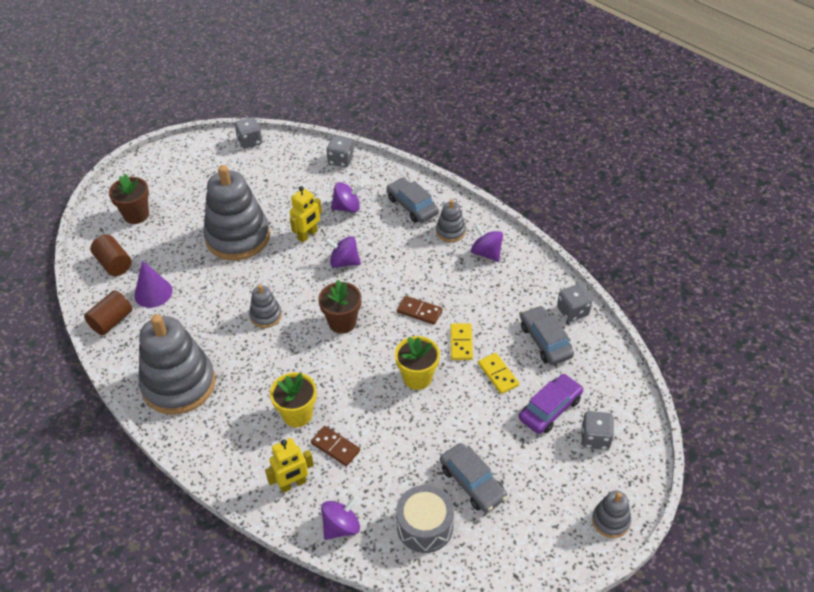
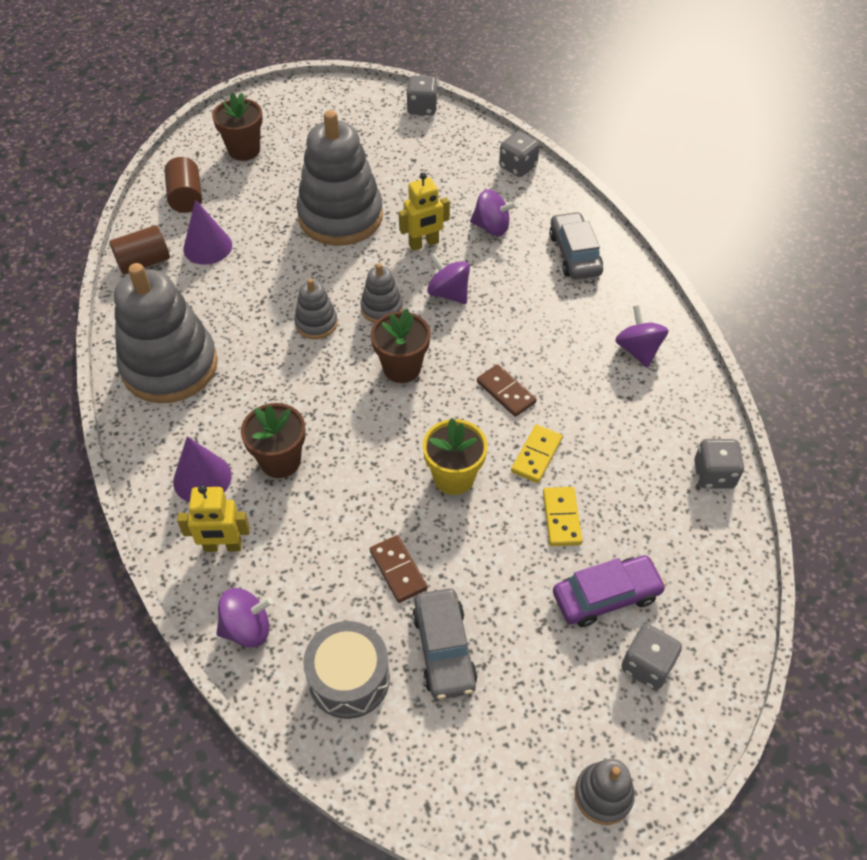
camera: 25 degrees right, 5 degrees up
yellow flower pot [270,372,316,427] -> brown flower pot [241,403,306,478]
brown domino [311,426,360,466] -> brown domino moved to [370,535,428,603]
grey stacking toy [436,200,466,242] -> grey stacking toy moved to [360,263,403,323]
grey car [520,306,574,365] -> none
none -> purple cone [173,436,232,502]

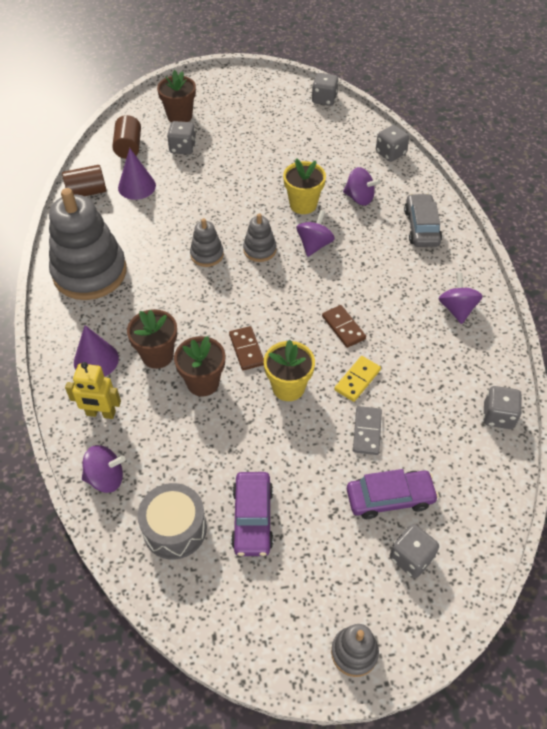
camera: 10 degrees right, 0 degrees up
grey stacking toy [296,110,383,246] -> none
brown domino [370,535,428,603] -> brown domino moved to [229,326,264,370]
brown flower pot [371,309,430,383] -> brown flower pot moved to [174,336,225,397]
yellow robot [399,172,450,251] -> yellow flower pot [283,158,326,214]
grey car [412,588,478,699] -> purple car [231,472,273,556]
purple spinning top [427,253,470,304] -> purple spinning top turned 60 degrees clockwise [296,210,335,257]
yellow domino [543,487,582,546] -> grey domino [353,406,382,455]
none -> grey dice [167,121,196,155]

